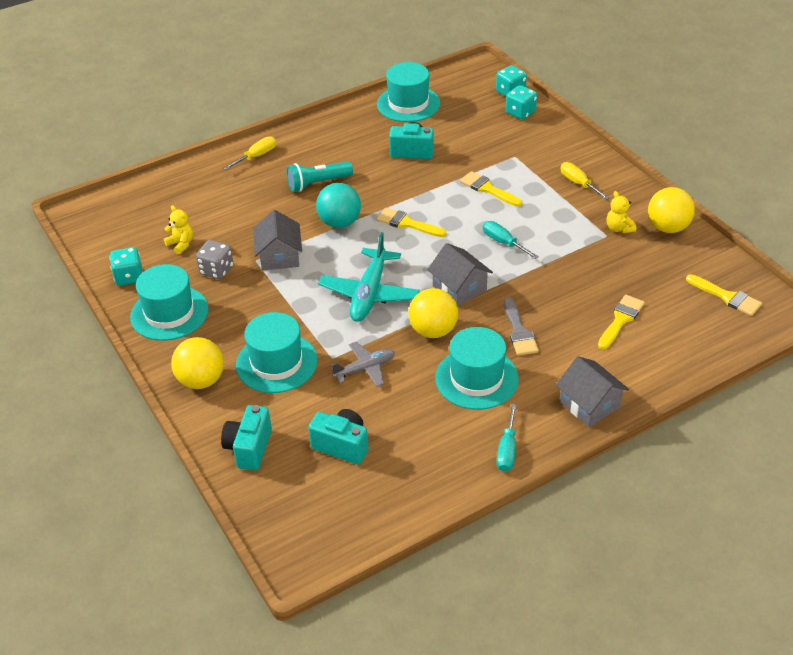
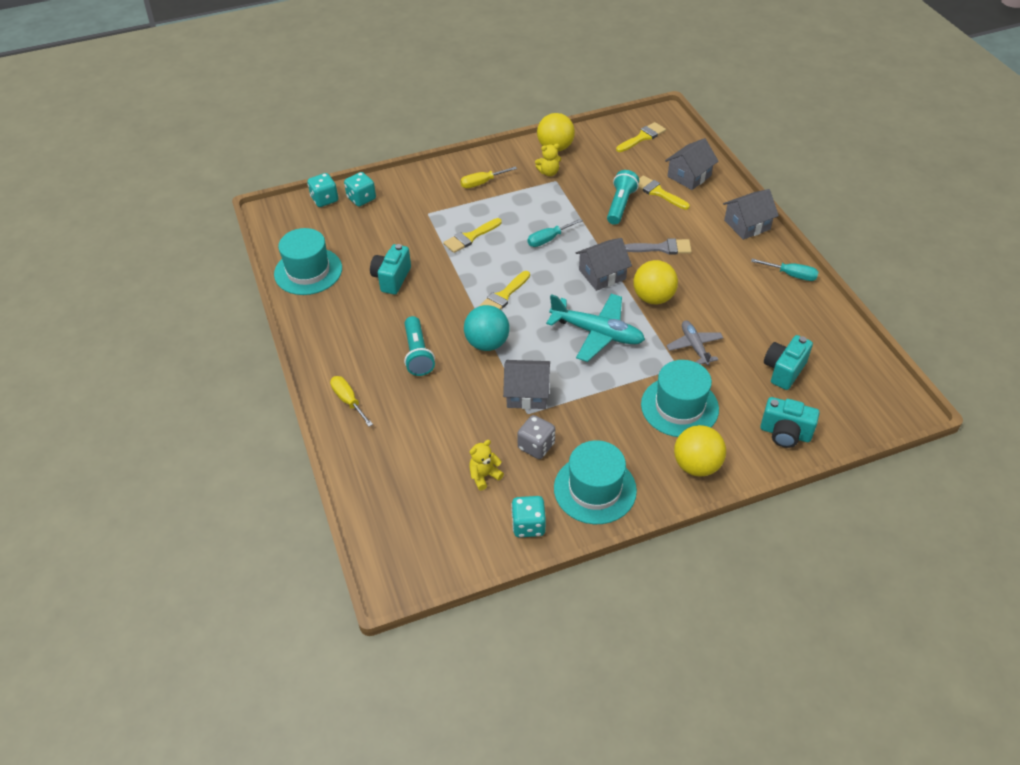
camera: 80 degrees left, 5 degrees up
turquoise hat [435,327,519,410] -> none
none -> turquoise flashlight [607,170,639,225]
none -> grey house [665,138,719,190]

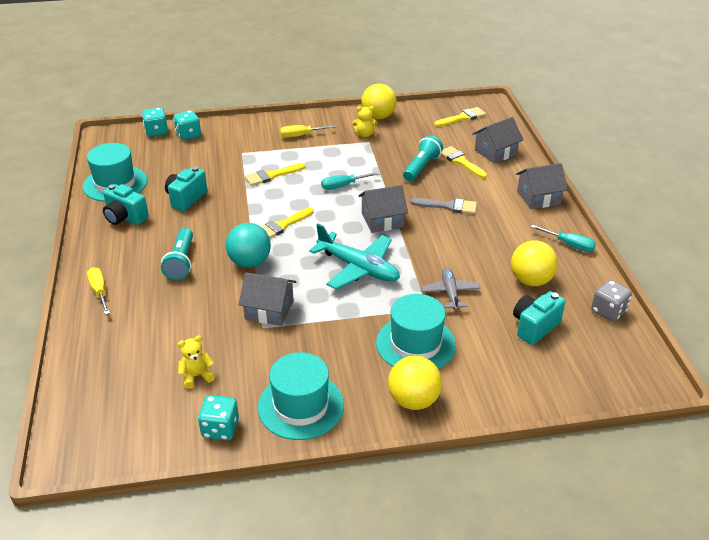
camera: 10 degrees right, 10 degrees down
grey dice [517,415,555,459] -> grey dice moved to [591,280,632,322]
yellow ball [633,260,678,304] -> yellow ball moved to [511,240,558,286]
turquoise camera [760,397,820,448] -> turquoise camera moved to [103,184,149,225]

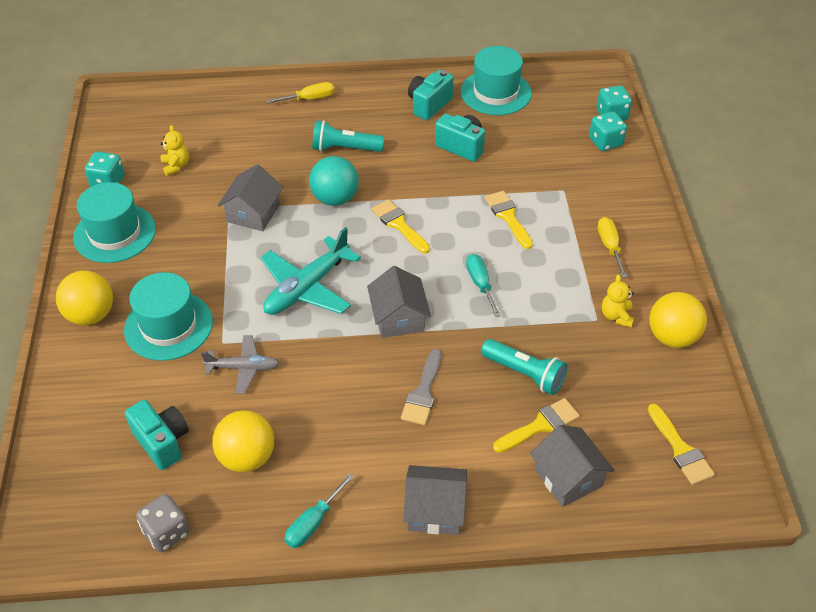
camera: 95 degrees right, 10 degrees up
grey house [516,163,568,209] -> grey house turned 75 degrees counterclockwise [403,465,467,535]

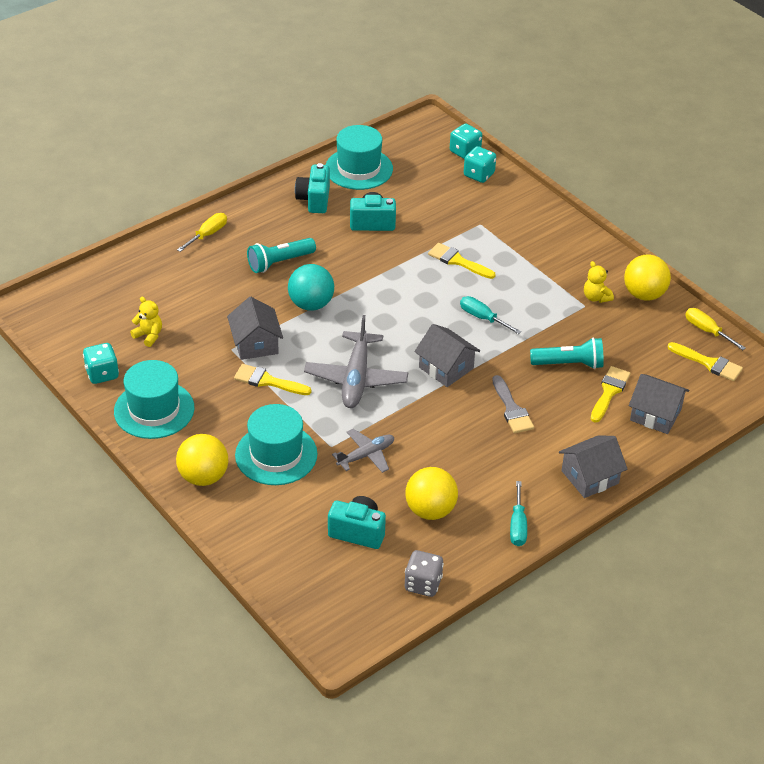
camera: 35 degrees left, 5 degrees down
turquoise plane [260,227,361,315] -> grey plane [304,315,408,408]
yellow brush [371,199,430,254] -> yellow brush moved to [234,364,311,395]
yellow screwdriver [598,217,628,278] -> yellow screwdriver moved to [685,308,746,350]

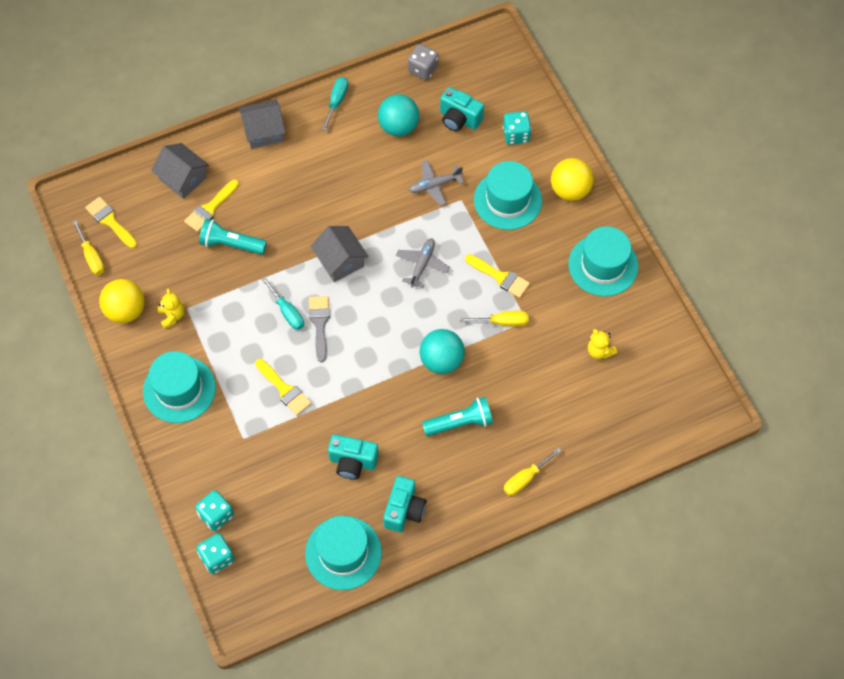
camera: 165 degrees left, 20 degrees up
turquoise dice [83,343,119,384] -> turquoise dice moved to [503,111,532,145]
grey house [227,297,283,360] -> yellow screwdriver [460,311,529,326]
grey plane [304,315,408,408] -> grey plane [396,238,450,288], size x0.60
yellow ball [405,467,458,520] -> turquoise ball [378,94,419,136]
grey brush [492,375,534,433] -> grey brush moved to [309,296,330,362]
none -> turquoise hat [143,351,216,423]

